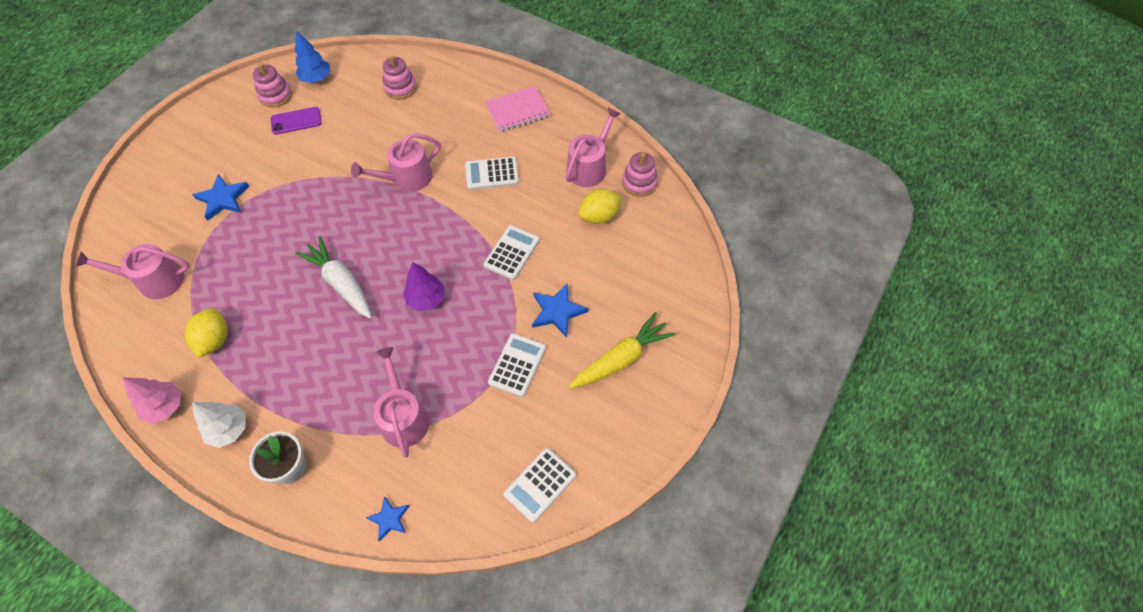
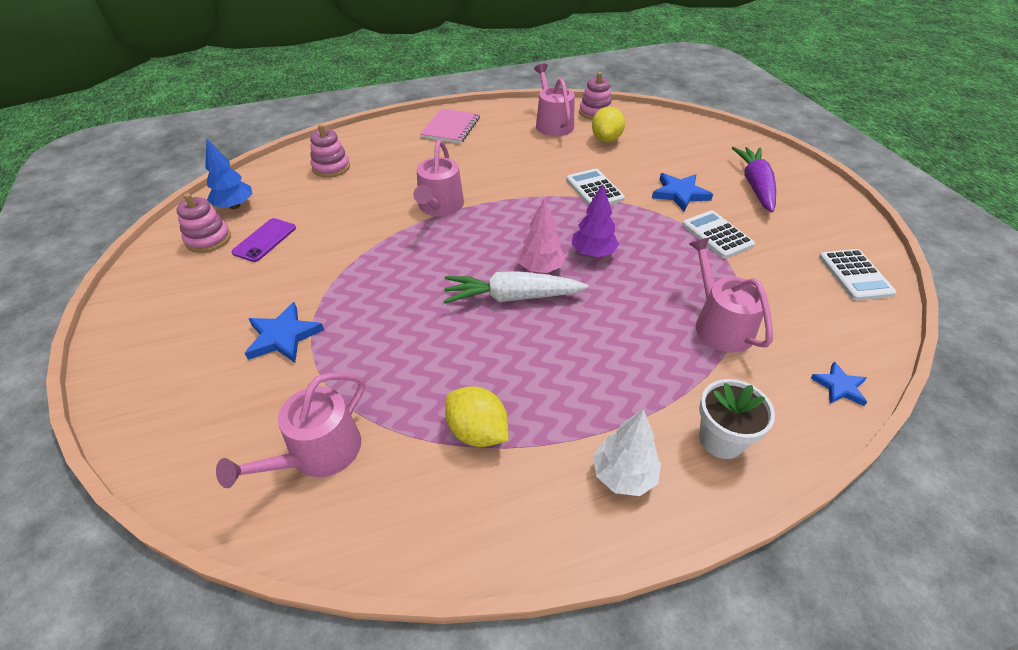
camera: 50 degrees left, 15 degrees down
pink tree [122,378,181,424] -> pink tree moved to [518,198,566,273]
pink watering can [373,347,429,457] -> pink watering can turned 45 degrees clockwise [689,237,773,353]
white calculator [465,157,519,190] -> none
yellow carrot [569,312,676,389] -> purple carrot [732,147,776,213]

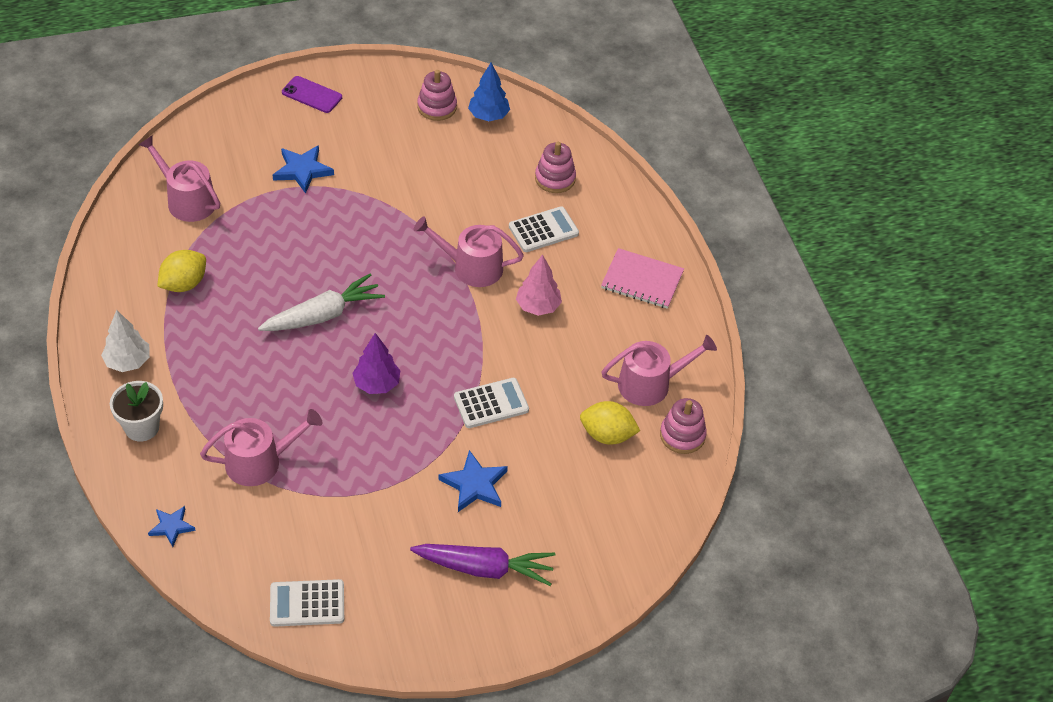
camera: 90 degrees right, 5 degrees up
purple phone [232,218,296,262] -> purple phone moved to [282,76,342,113]
white carrot [444,271,588,303] -> white carrot turned 60 degrees clockwise [258,274,385,331]
pink tree [518,198,566,273] -> pink tree moved to [516,254,562,316]
white calculator [682,210,755,259] -> white calculator moved to [509,206,579,252]

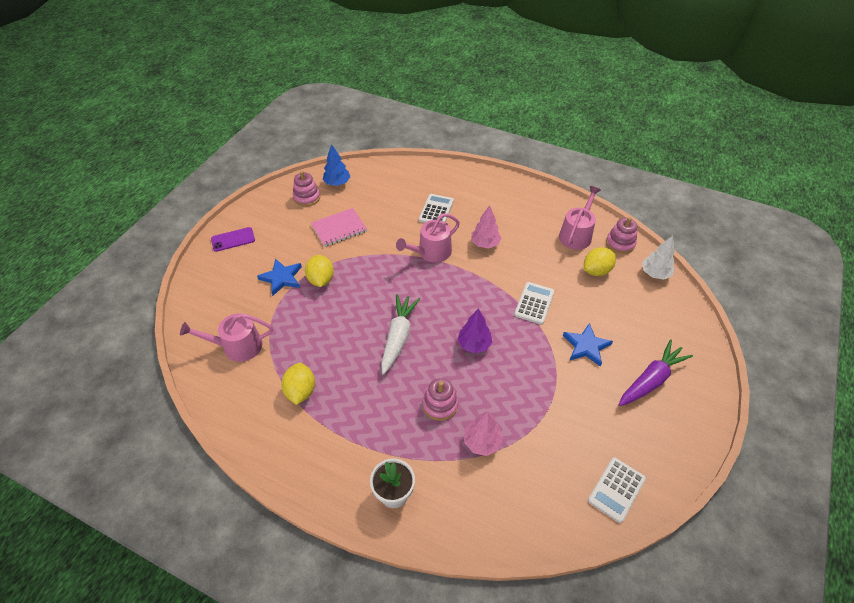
camera: 45 degrees left, 0 degrees up
white tree [101,310,150,372] -> white tree moved to [642,236,675,280]
blue star [148,506,196,547] -> none
pink watering can [200,409,322,486] -> pink tree [464,411,503,456]
pink stacking toy [535,142,576,193] -> pink stacking toy moved to [422,378,458,421]
pink notebook [601,248,684,309] -> pink notebook moved to [311,208,367,247]
none -> yellow lemon [305,255,334,287]

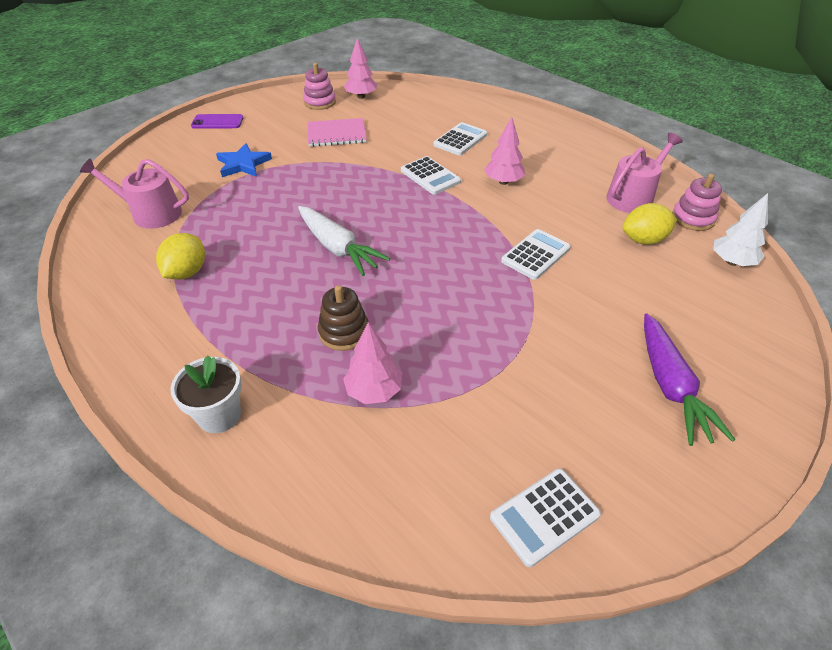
camera: 20 degrees right, 5 degrees down
yellow lemon [305,255,334,287] -> none
blue tree [323,144,350,186] -> pink tree [344,38,377,99]
white carrot [381,294,420,375] -> white carrot turned 105 degrees clockwise [298,206,390,276]
pink watering can [396,213,460,262] -> white calculator [401,156,461,195]
pink stacking toy [422,378,458,421] -> brown stacking toy [318,285,368,351]
purple tree [457,308,493,353] -> none
blue star [563,323,613,367] -> none
purple carrot [619,339,693,406] -> purple carrot turned 105 degrees clockwise [644,313,735,446]

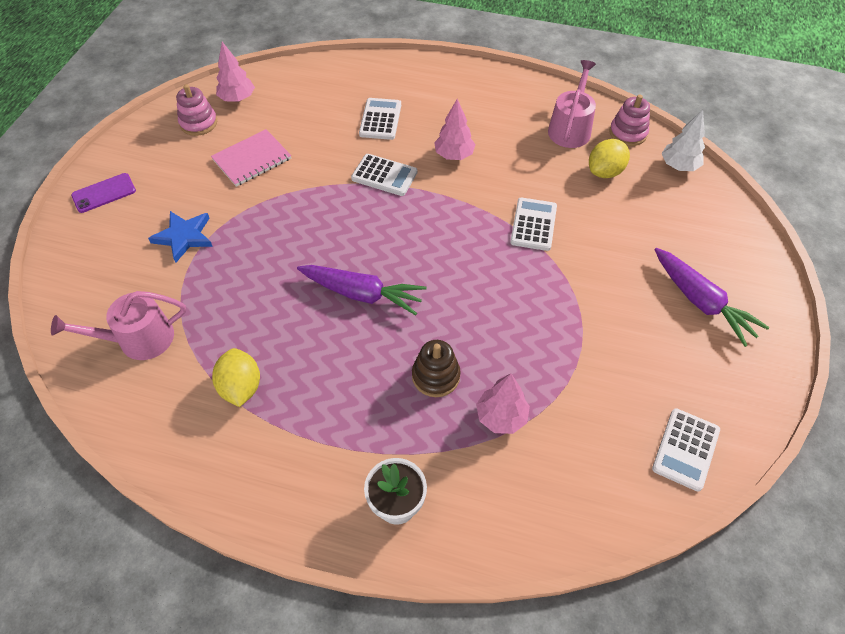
camera: 30 degrees left, 10 degrees up
white carrot [298,206,390,276] -> purple carrot [297,265,427,316]

